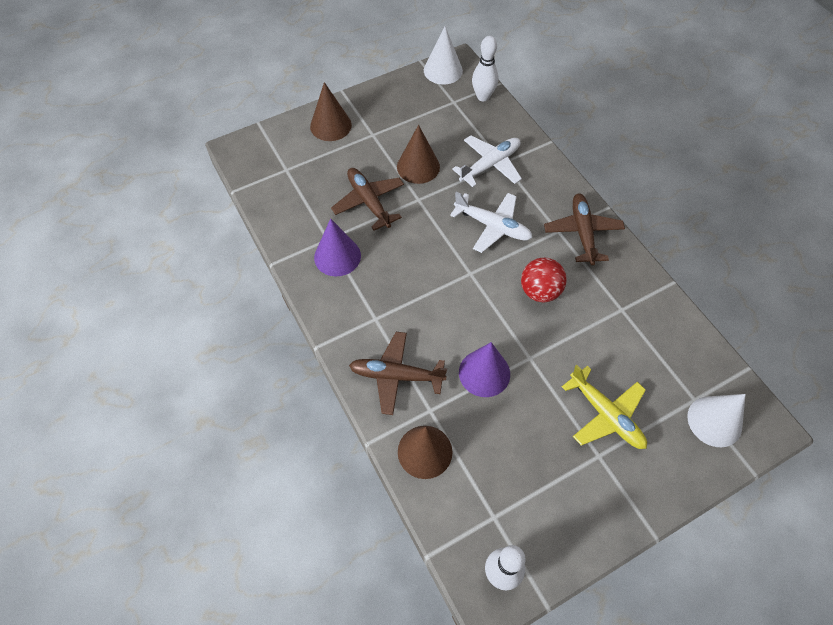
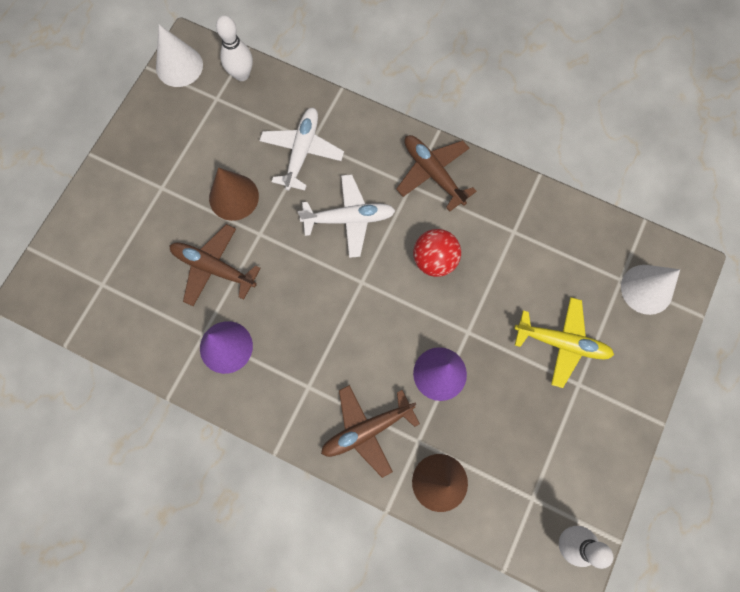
camera: 35 degrees left, 15 degrees up
brown cone [310,82,352,141] -> none

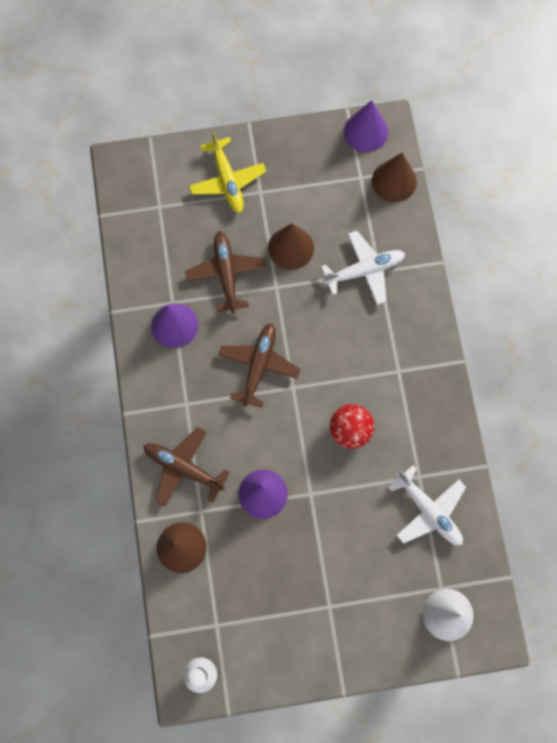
camera: 55 degrees right, 0 degrees up
white cone [156,24,203,87] -> purple cone [344,100,388,152]
white bowling pin [216,15,253,81] -> brown cone [372,153,417,202]
white plane [298,174,395,258] -> white plane moved to [388,465,466,545]
brown plane [396,135,477,212] -> brown plane moved to [219,323,300,408]
yellow plane [514,297,614,388] -> yellow plane moved to [189,130,266,213]

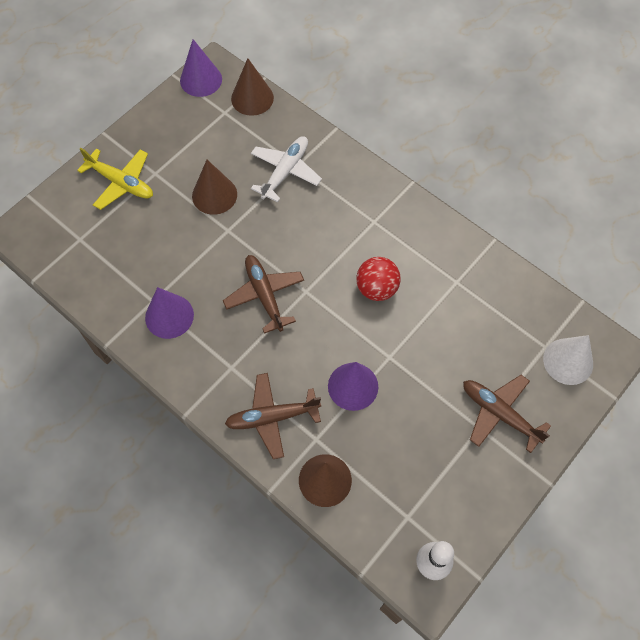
camera: 40 degrees left, 10 degrees down
brown plane [186,231,266,313] -> brown plane moved to [463,375,551,453]
white plane [388,465,466,545] -> none

